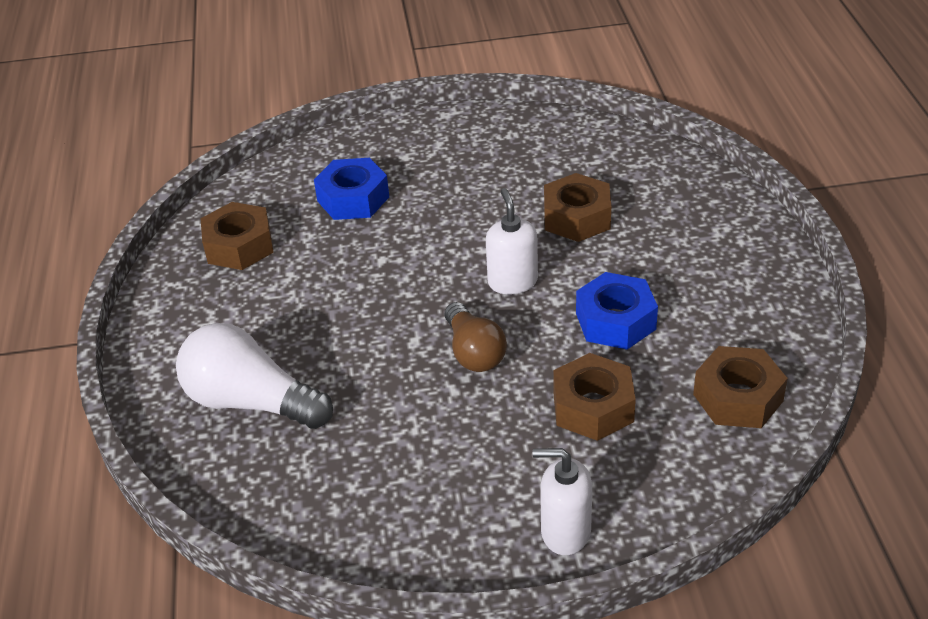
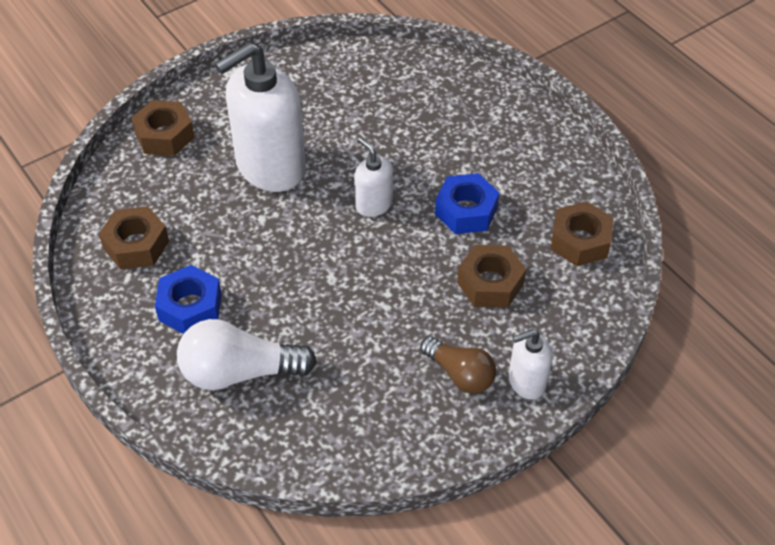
camera: 30 degrees left, 10 degrees up
blue nut [314,158,389,220] -> blue nut moved to [155,265,222,334]
brown light bulb [445,302,507,372] -> brown light bulb moved to [420,336,496,394]
brown nut [544,173,611,242] -> brown nut moved to [131,100,195,156]
none -> white soap dispenser [215,42,306,192]

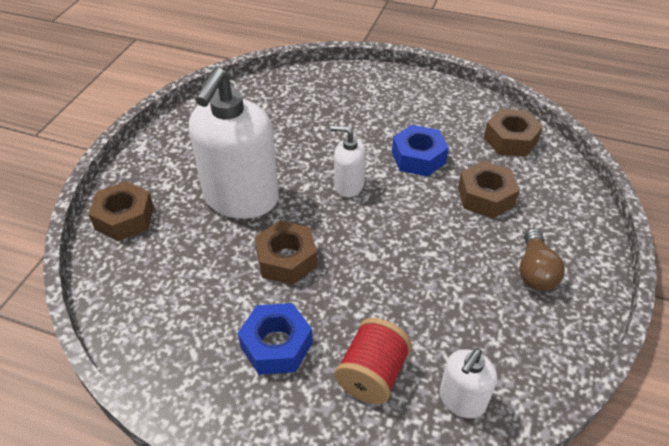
camera: 35 degrees left, 5 degrees down
brown nut [99,206,169,269] -> brown nut moved to [254,221,317,285]
white light bulb [177,319,317,390] -> red spool [335,318,412,404]
brown light bulb [420,336,496,394] -> brown light bulb turned 90 degrees clockwise [519,228,565,291]
white soap dispenser [509,329,552,399] -> white soap dispenser moved to [440,349,497,418]

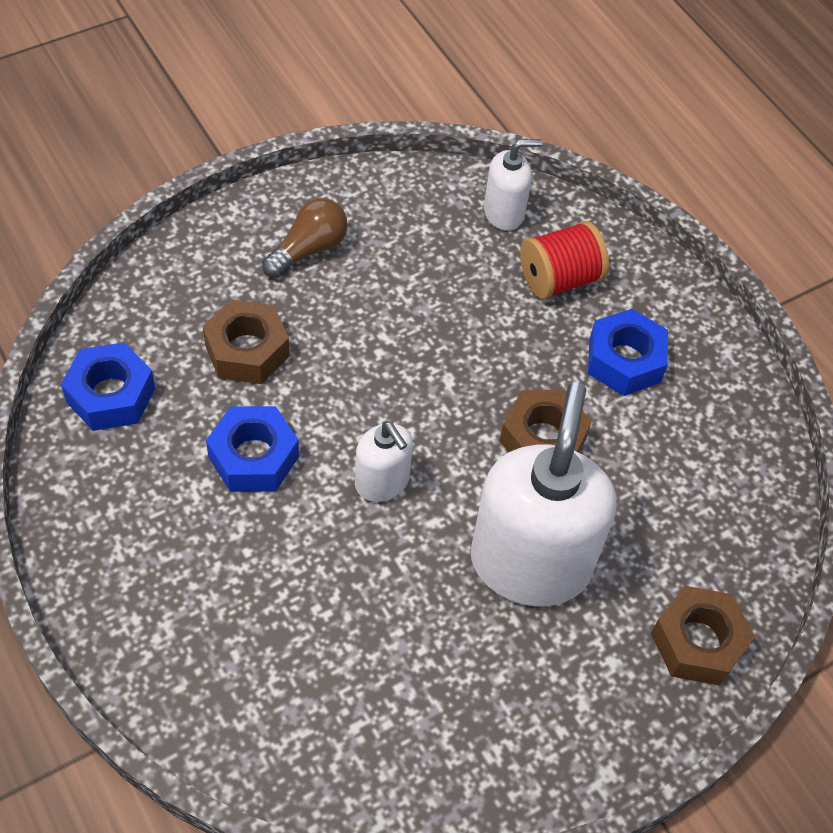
camera: 145 degrees left, 10 degrees up
white soap dispenser [189,67,279,219] -> white soap dispenser turned 45 degrees counterclockwise [471,382,616,606]
brown nut [484,109,543,157] -> blue nut [61,342,155,431]

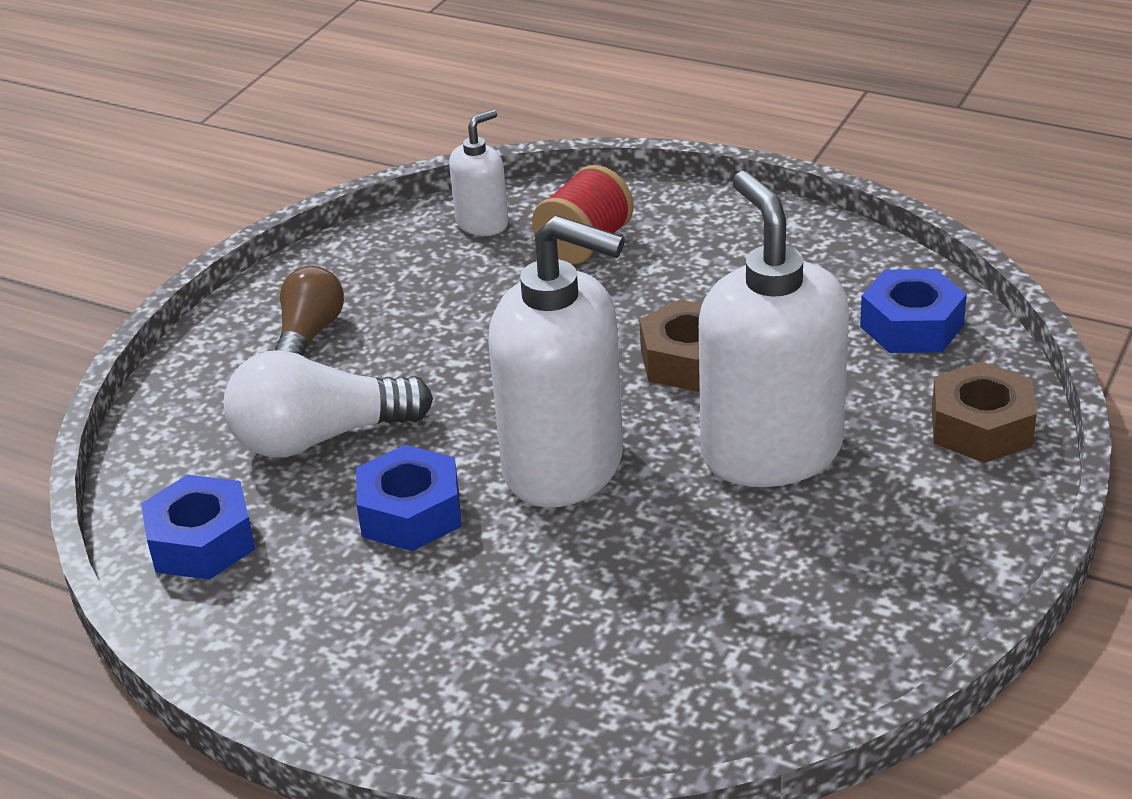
camera: 25 degrees left, 20 degrees down
brown nut [202,299,290,384] -> white light bulb [224,350,433,458]
white soap dispenser [355,421,413,502] -> white soap dispenser [488,215,625,508], size x2.05
blue nut [588,309,668,396] -> blue nut moved to [860,269,967,353]

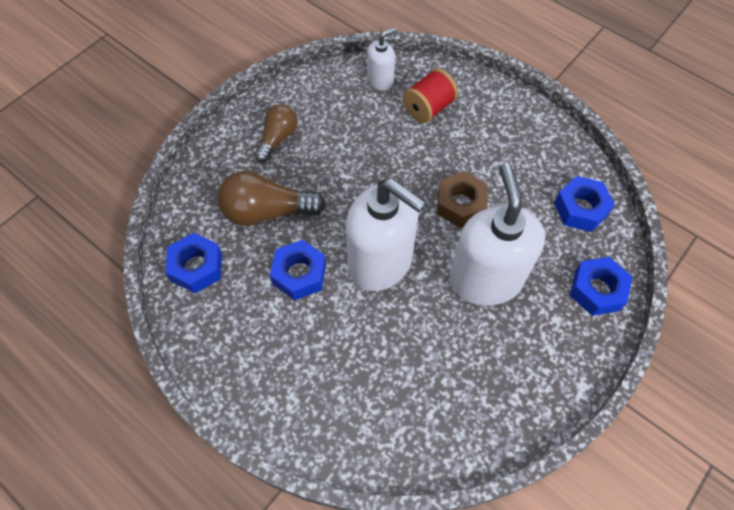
camera: 10 degrees right, 25 degrees up
white light bulb [224,350,433,458] -> brown light bulb [218,171,326,226]
brown nut [932,361,1037,463] -> blue nut [570,257,632,316]

